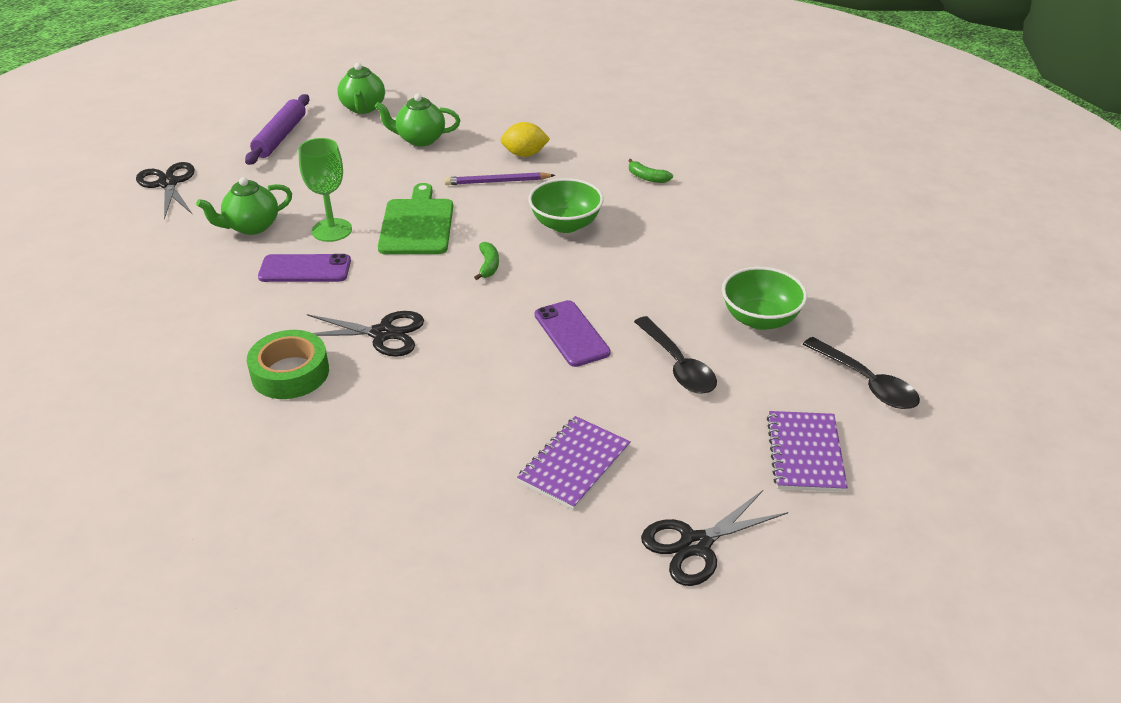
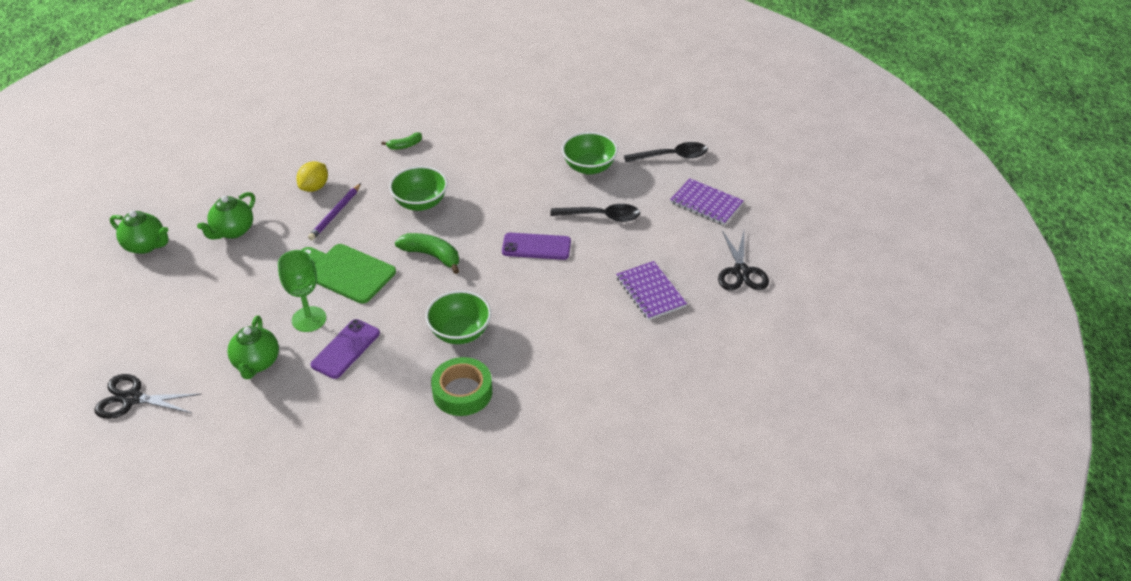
camera: 60 degrees left, 5 degrees up
purple rolling pin [245,94,309,165] -> none
black scissors [307,311,424,356] -> green bowl [425,290,491,344]
green banana [474,242,499,280] -> green banana [395,233,459,274], size x1.70

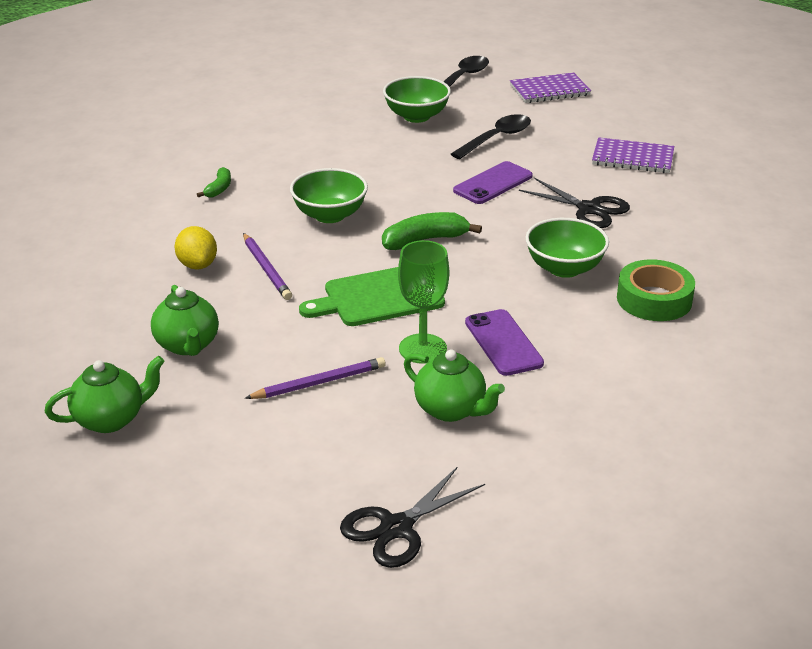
camera: 50 degrees left, 10 degrees down
black scissors [718,230,769,291] -> black scissors moved to [519,178,630,228]
none -> purple pencil [245,357,386,399]

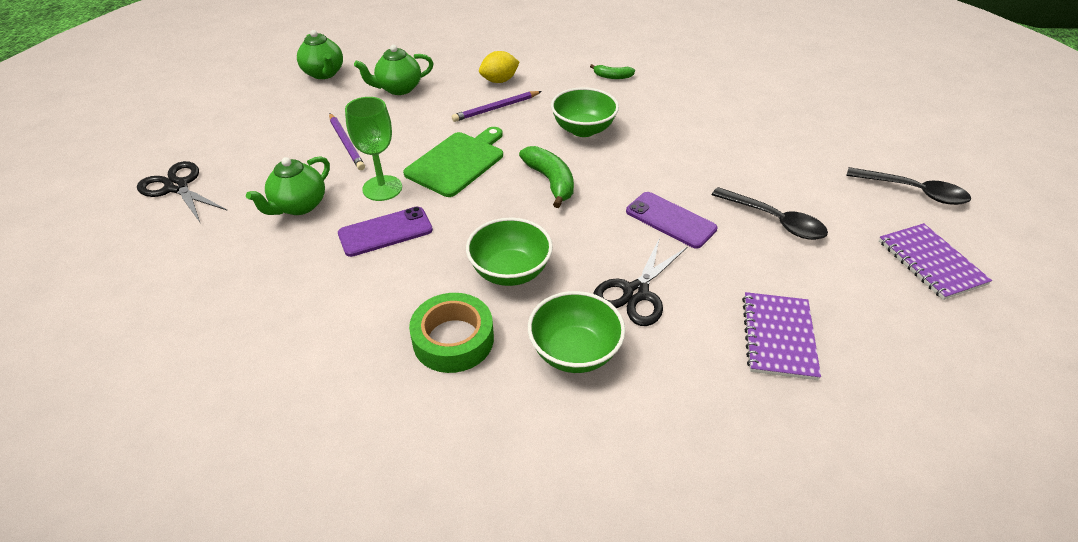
camera: 85 degrees right, 10 degrees up
green cutting board [299,267,445,326] -> green cutting board turned 60 degrees clockwise [403,127,503,197]
green bowl [383,76,451,123] -> green bowl moved to [528,291,625,373]

